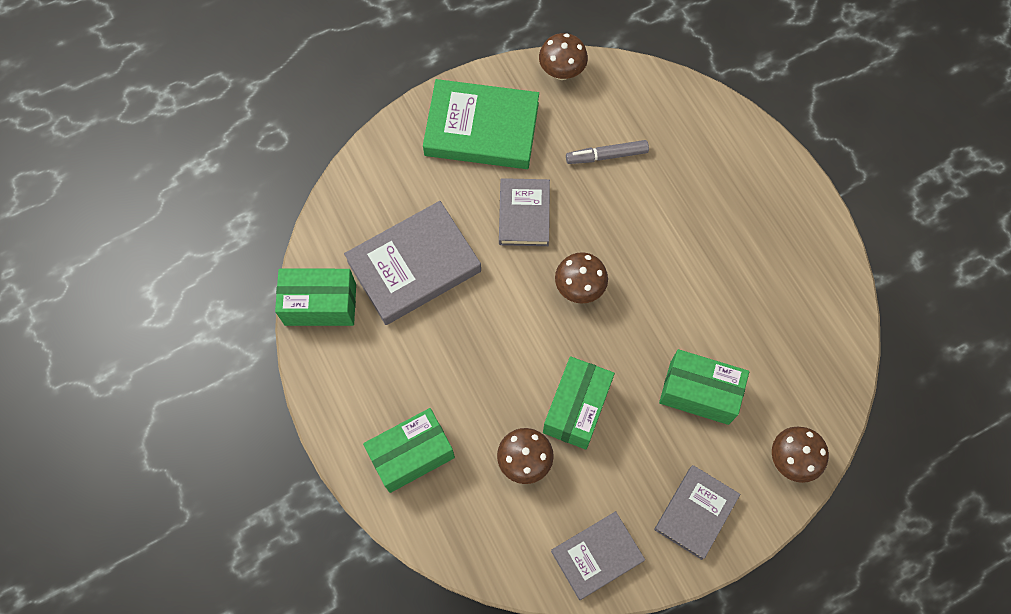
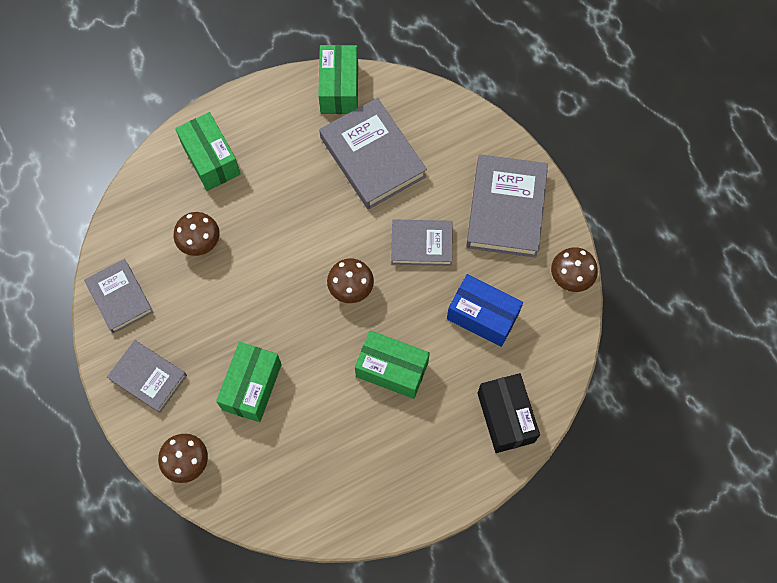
camera: 90 degrees right, 0 degrees up
green book [423,79,539,169] -> grey book [466,154,548,258]
green box [543,356,615,450] -> green box moved to [355,330,430,399]
grey marker [566,140,649,164] -> blue box [447,274,523,347]
none -> black box [477,373,540,453]

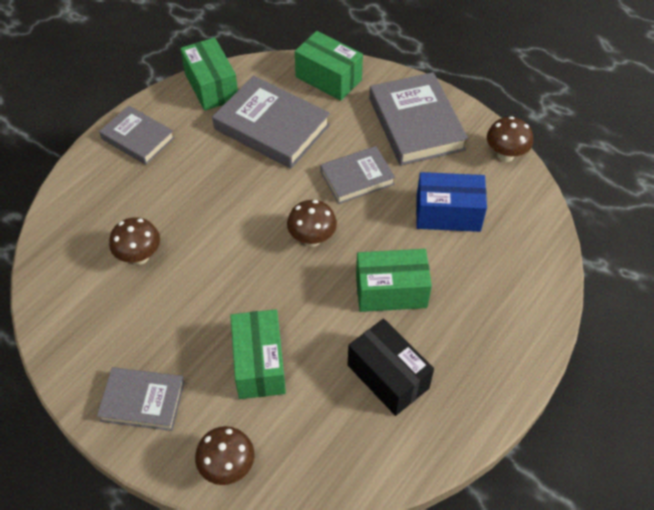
camera: 25 degrees left, 15 degrees down
grey book [84,259,153,333] -> grey book moved to [99,106,175,165]
green box [175,112,241,191] -> green box moved to [295,31,363,101]
black box [477,373,540,453] -> black box moved to [348,319,434,416]

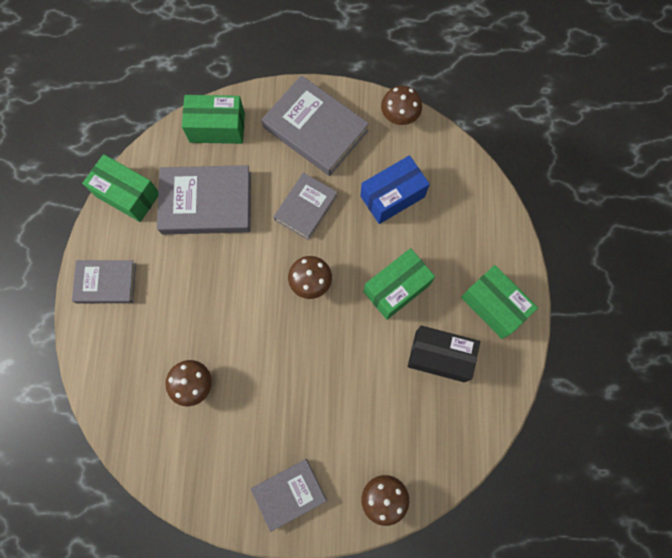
camera: 35 degrees left, 20 degrees up
green box [230,309,286,399] -> green box moved to [461,265,538,339]

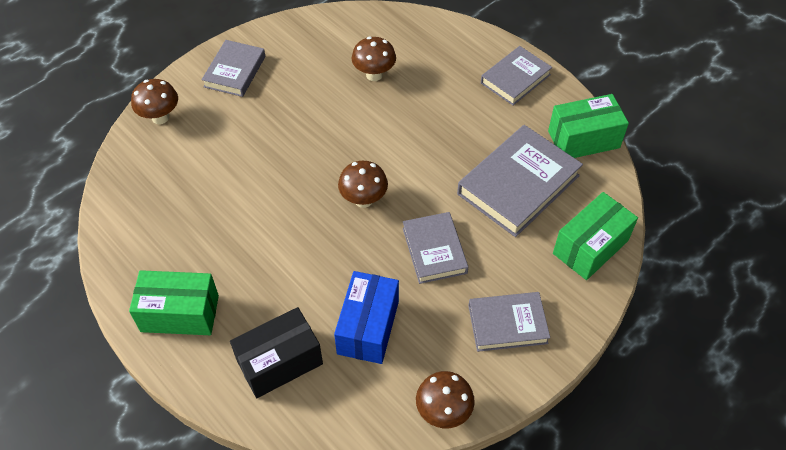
camera: 135 degrees right, 20 degrees down
grey book [262,75,369,176] -> grey book [468,292,550,352], size x0.62
green box [364,248,435,320] -> none
black box [408,325,480,382] -> black box moved to [230,307,323,398]

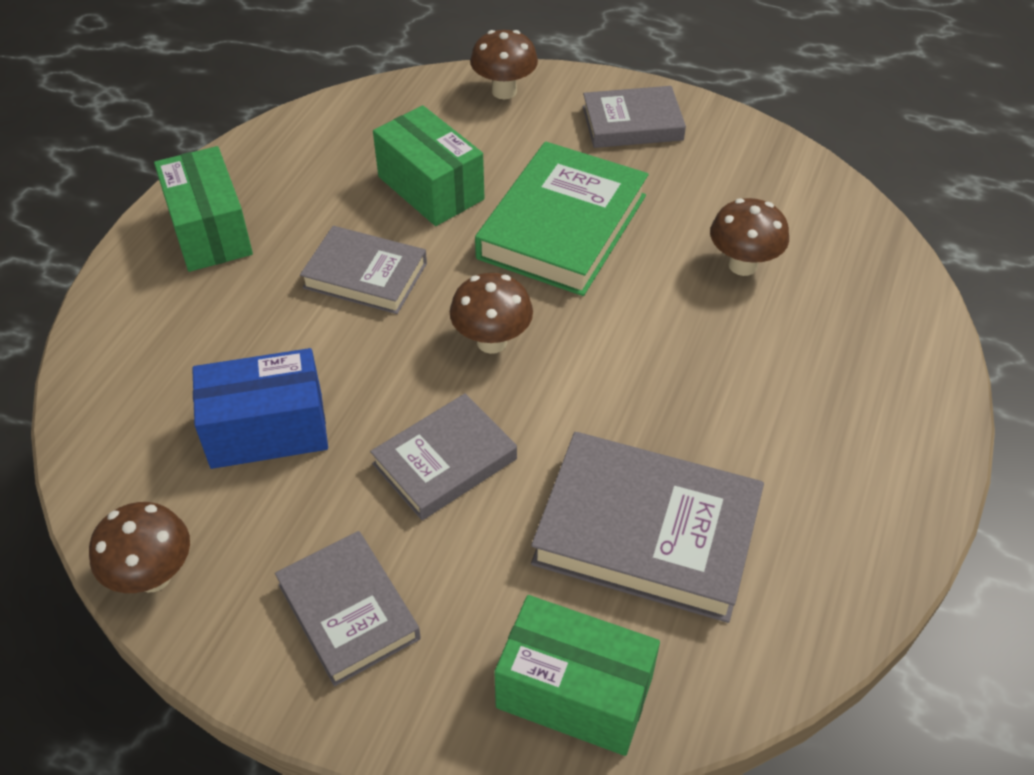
camera: 65 degrees right, 5 degrees down
black box [230,307,323,398] -> none
grey book [481,46,552,105] -> grey book moved to [300,226,427,314]
green box [548,94,629,158] -> green box moved to [373,105,485,226]
none -> green book [475,142,649,296]

